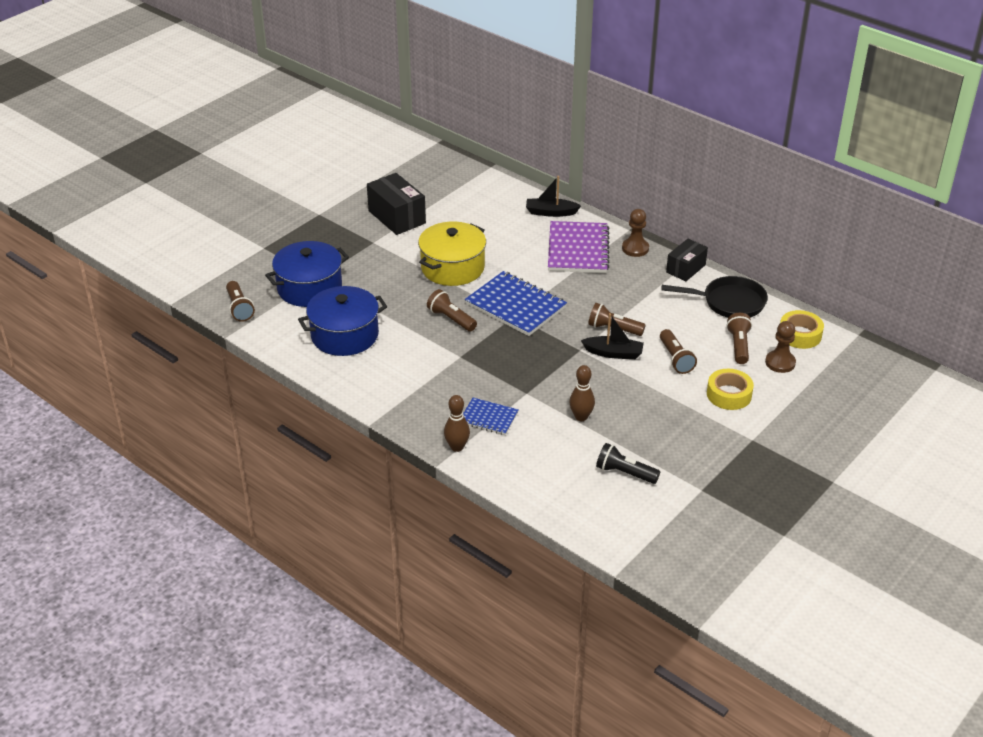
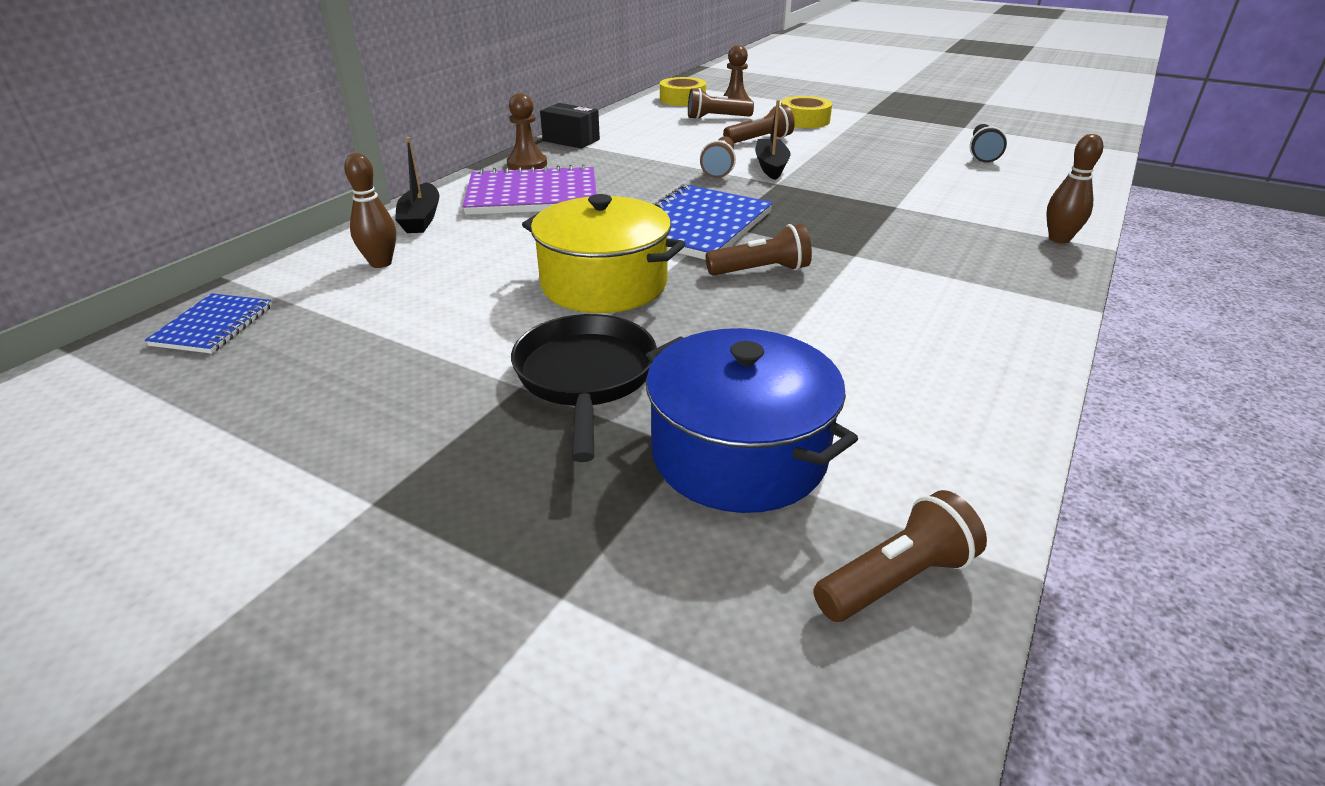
camera: 100 degrees left, 5 degrees down
blue pot [298,286,387,356] -> none
black box [367,173,426,235] -> none
brown flashlight [427,289,477,331] -> brown flashlight turned 135 degrees counterclockwise [706,224,812,276]
blue notebook [463,398,519,435] -> blue notebook moved to [145,293,272,354]
brown bowling pin [569,365,595,421] -> brown bowling pin moved to [344,153,396,268]
black pan [661,276,768,318] -> black pan moved to [511,314,657,462]

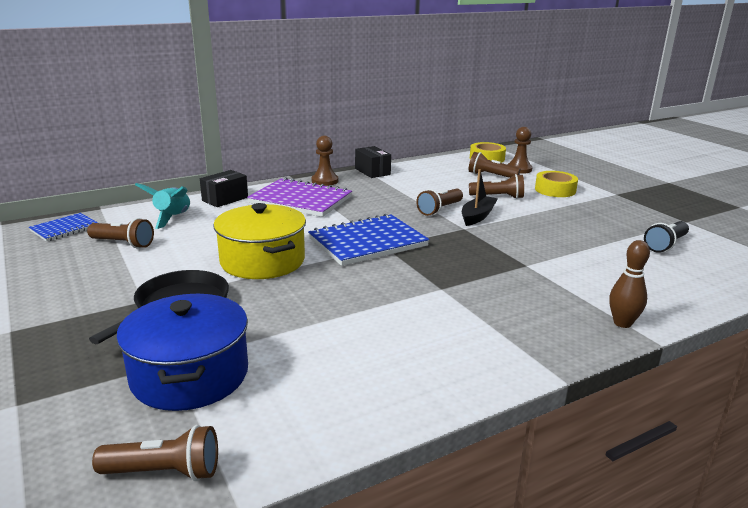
camera: 30 degrees right, 10 degrees down
brown bowling pin [344,153,396,268] -> turquoise rocket [135,183,190,229]
black boat [395,137,440,233] -> black box [200,170,248,207]
brown flashlight [706,224,812,276] -> brown flashlight moved to [87,218,154,248]

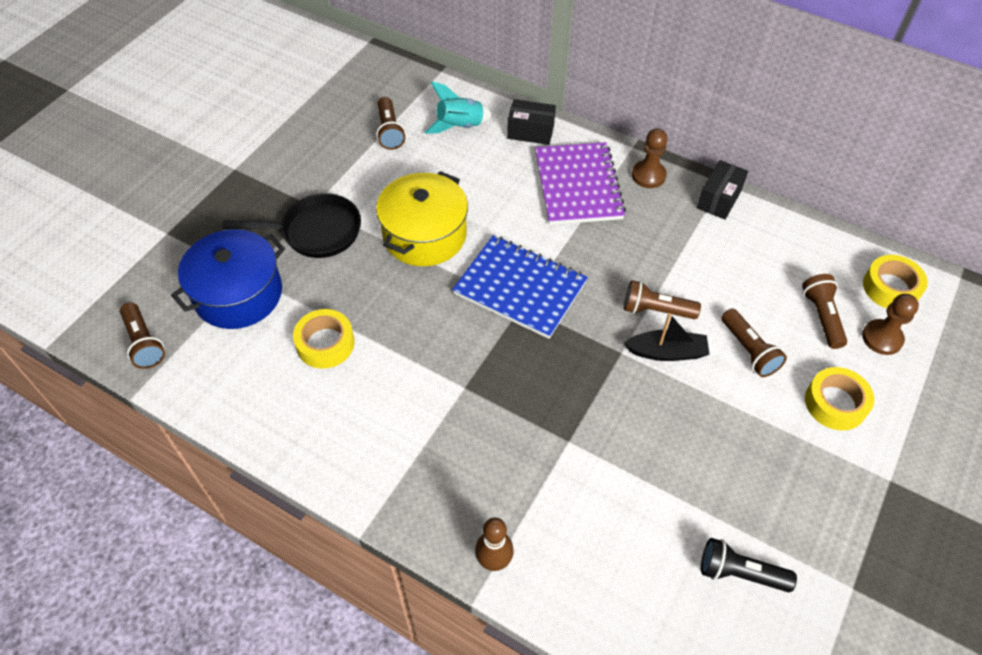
camera: 60 degrees right, 30 degrees up
blue notebook [29,213,98,242] -> none
none -> yellow tape [293,309,354,369]

